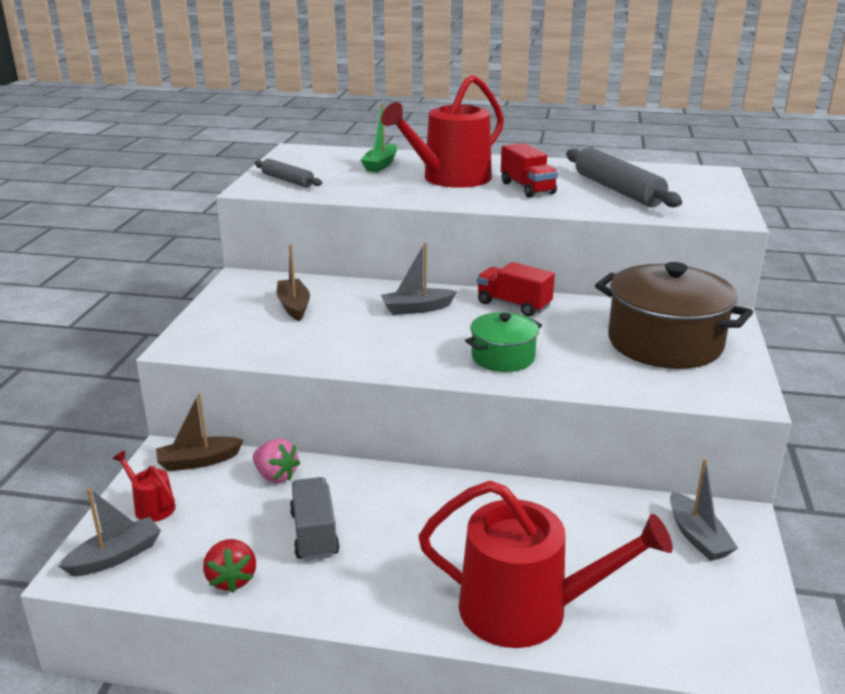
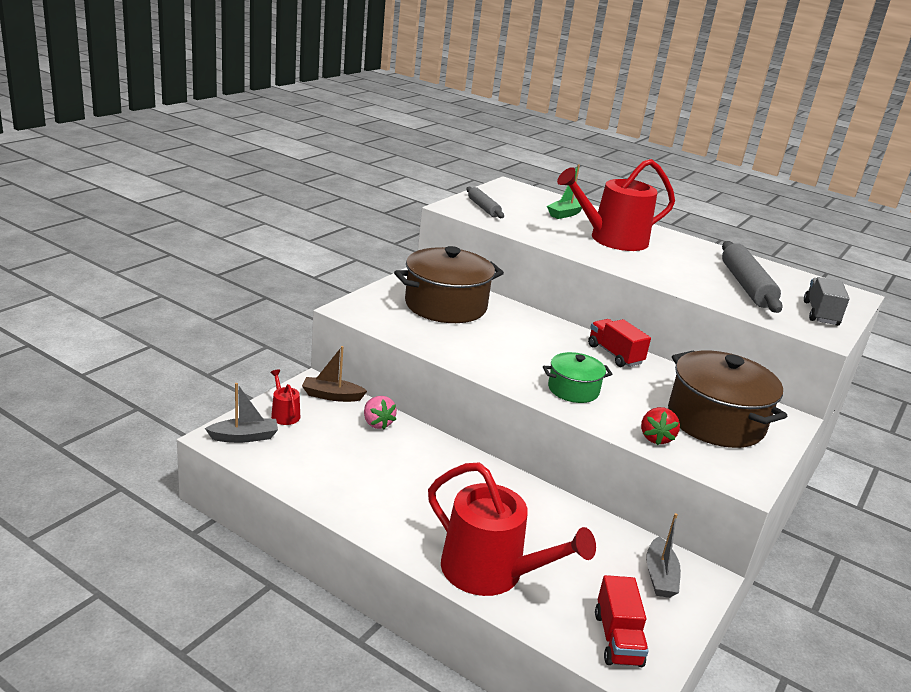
camera: 20 degrees right, 0 degrees up
red strawberry [203,539,256,593] -> red strawberry moved to [641,407,680,445]
brown boat [277,245,310,321] -> brown pot [394,246,504,323]
grey truck [290,477,339,561] -> grey truck moved to [804,277,850,326]
grey boat [381,243,457,315] -> none
red truck [501,143,558,198] -> red truck moved to [595,575,649,667]

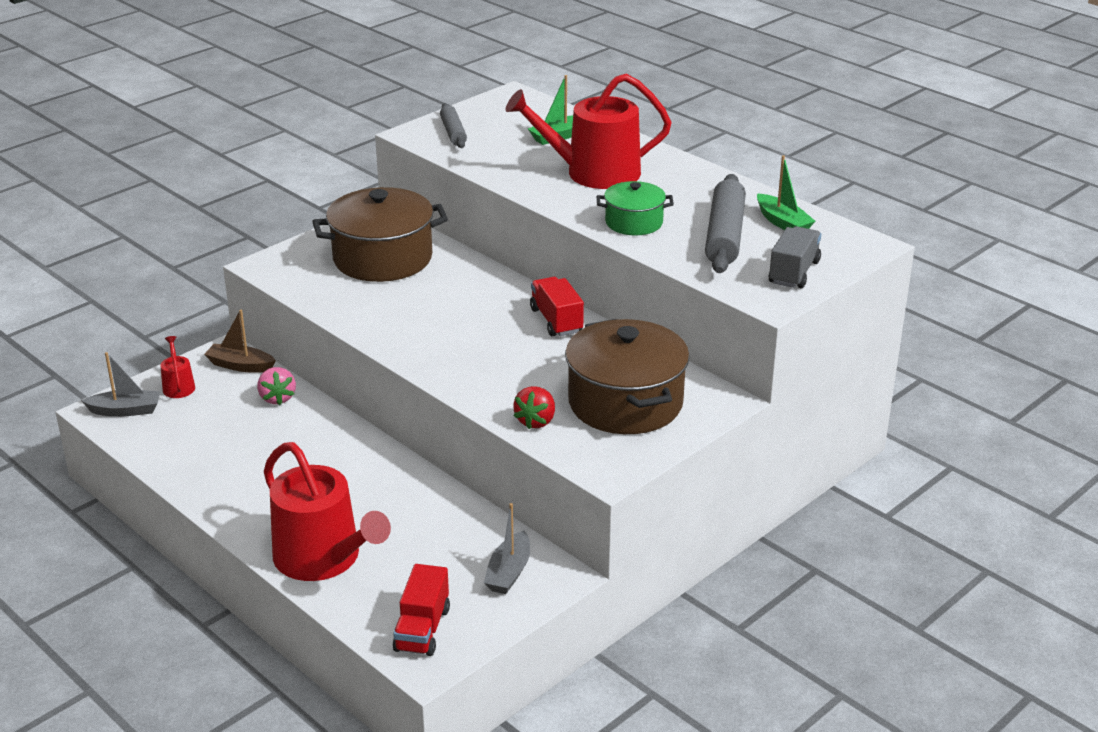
camera: 15 degrees right, 5 degrees up
green pot [543,352,612,403] -> green pot moved to [596,181,674,236]
none -> green boat [757,155,815,230]

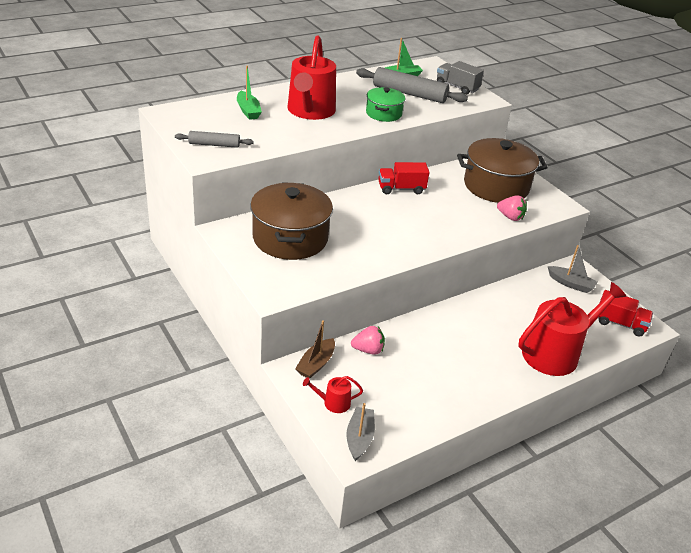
camera: 80 degrees left, 5 degrees up
red strawberry [513,386,555,429] -> pink strawberry [497,195,527,221]

